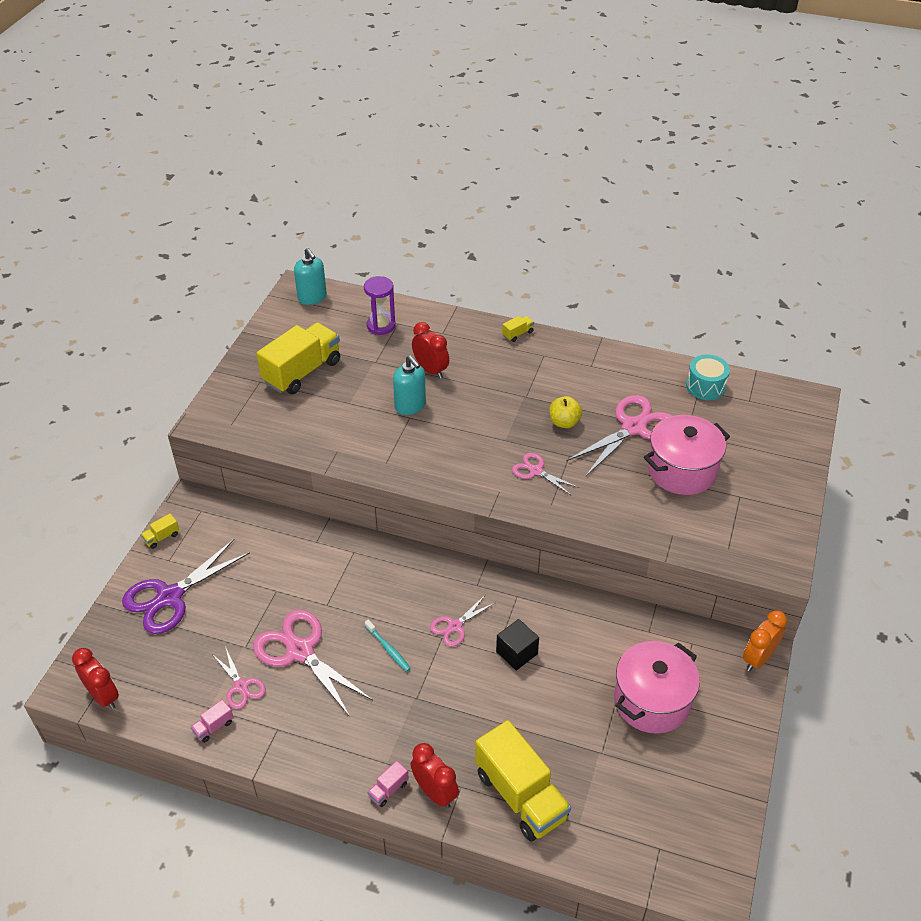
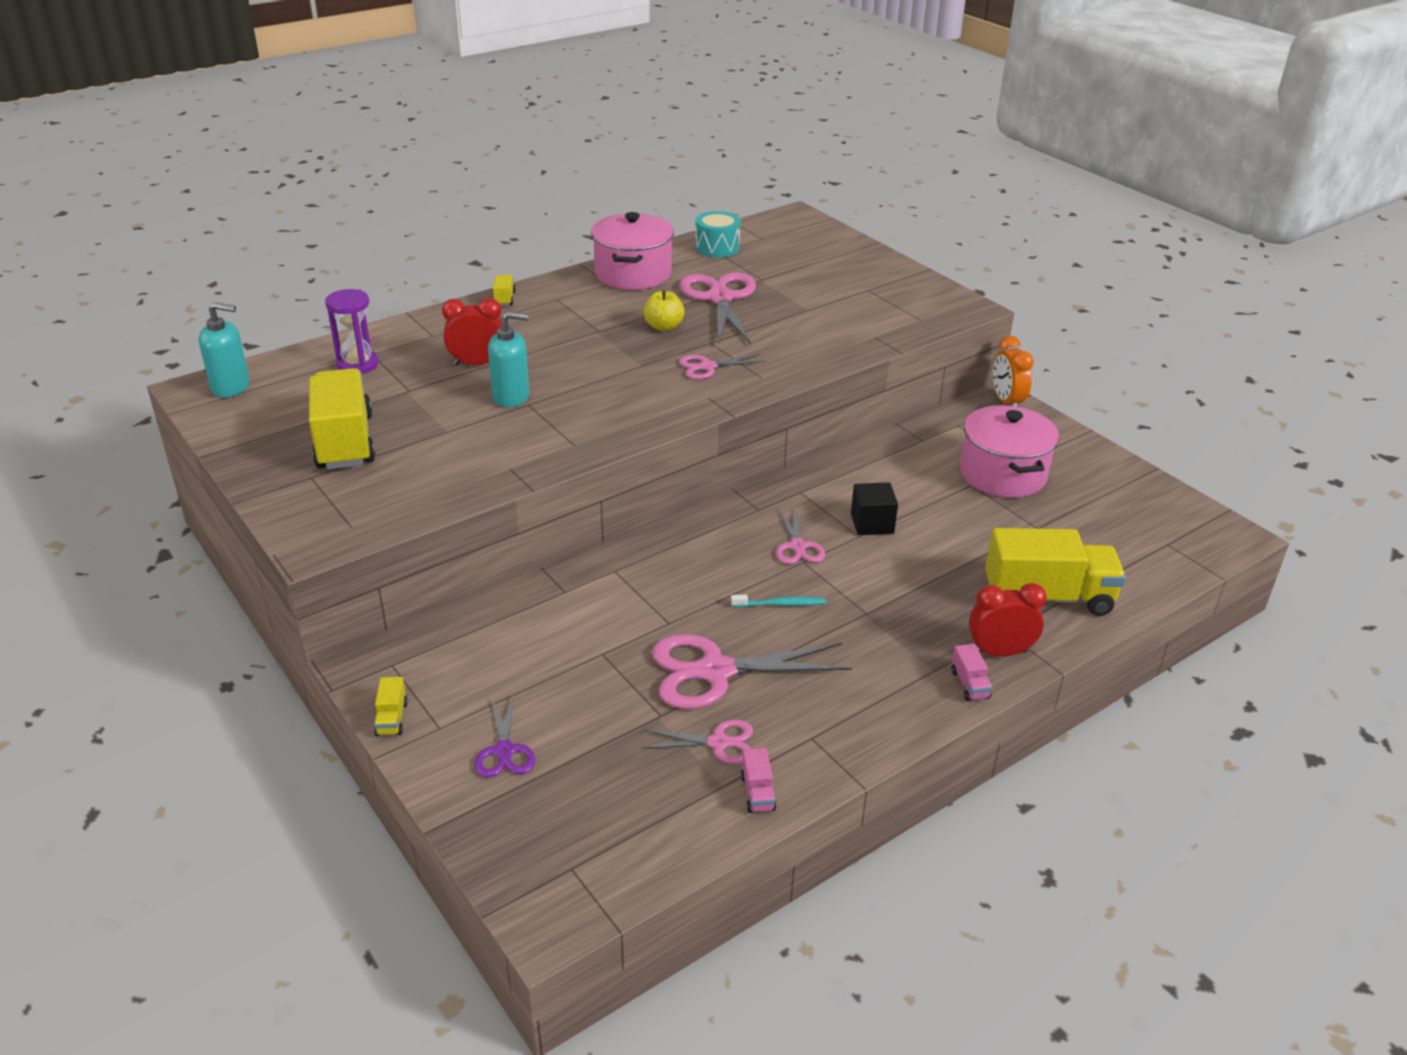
camera: 55 degrees left, 10 degrees down
red clock [72,648,119,710] -> none
purple scissors [122,539,250,634] -> purple scissors [475,696,535,778], size x0.53
pink pot [644,415,730,495] -> pink pot moved to [591,212,674,290]

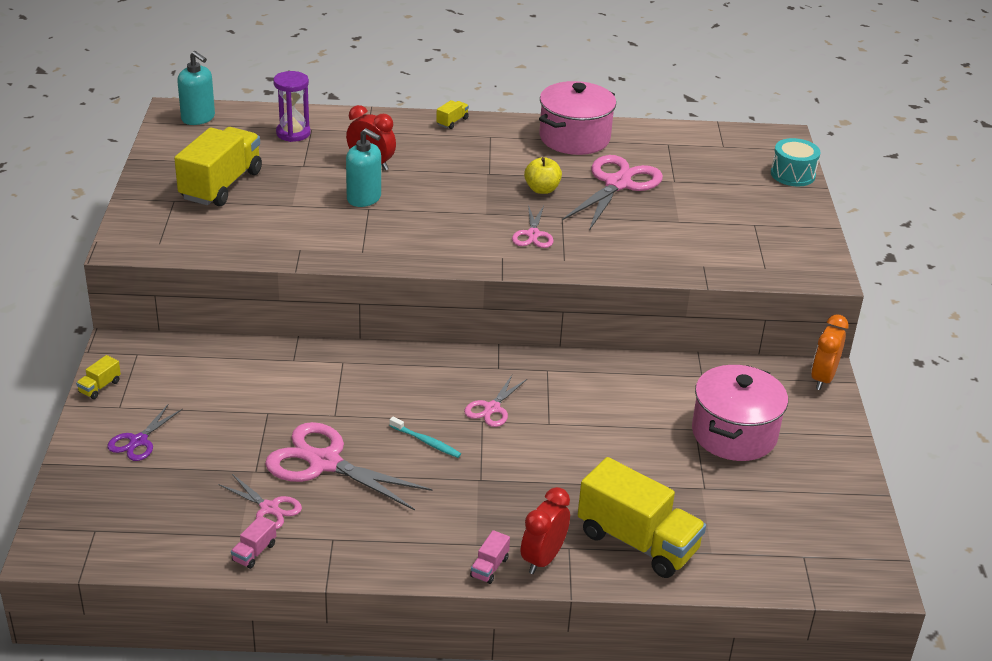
camera: 35 degrees right, 0 degrees up
pink scissors [679,354,766,379] -> pink scissors turned 105 degrees counterclockwise [512,205,554,248]
turquoise drum [695,211,741,257] -> turquoise drum moved to [771,138,820,186]
black cube [851,482,898,535] -> none
red clock [969,583,1047,657] -> red clock turned 90 degrees counterclockwise [521,487,570,574]

